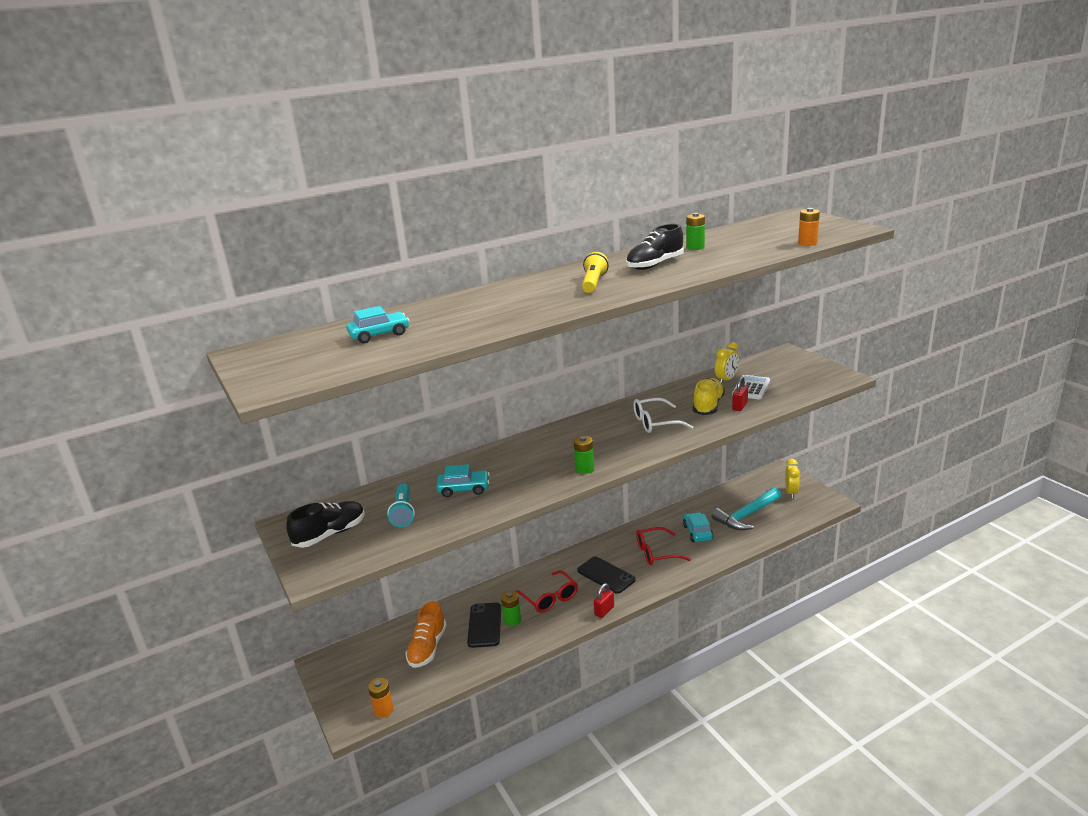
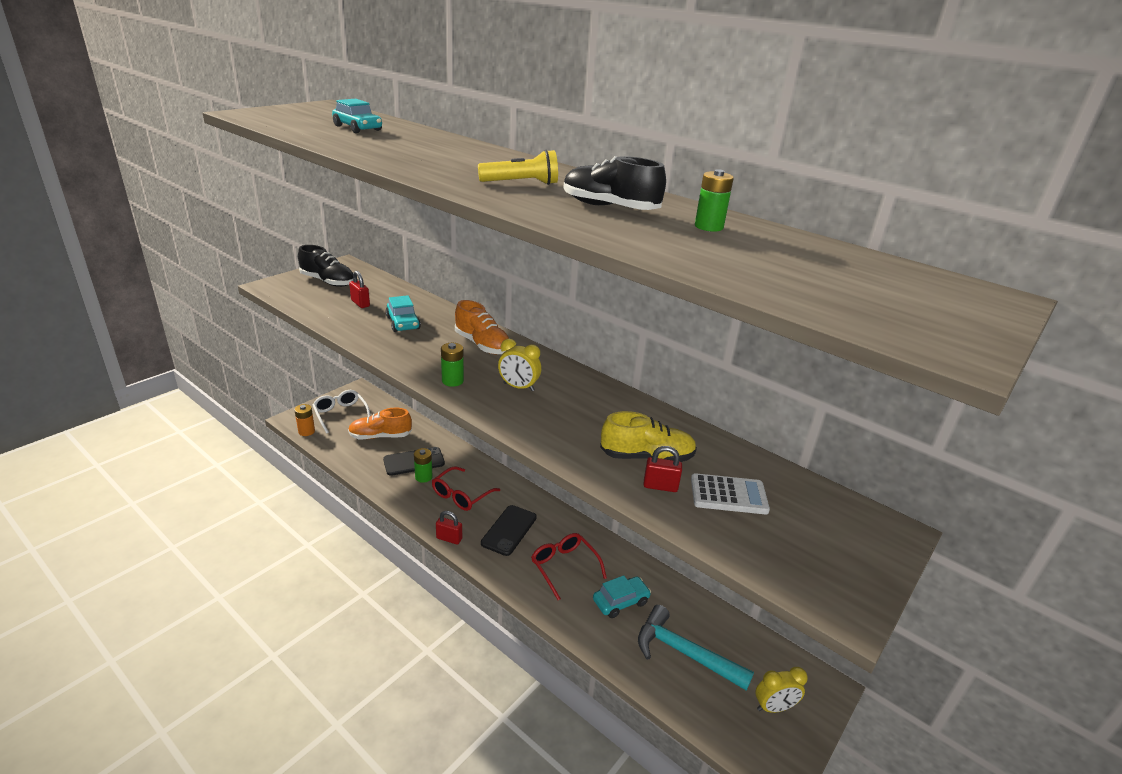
camera: 65 degrees right, 5 degrees up
turquoise flashlight [387,484,415,527] -> red padlock [349,271,370,308]
white glasses [633,398,693,433] -> white glasses moved to [312,390,371,434]
yellow clock [715,342,739,384] -> yellow clock moved to [498,339,541,391]
orange battery [798,208,820,246] -> none
none -> orange shoe [455,300,509,354]

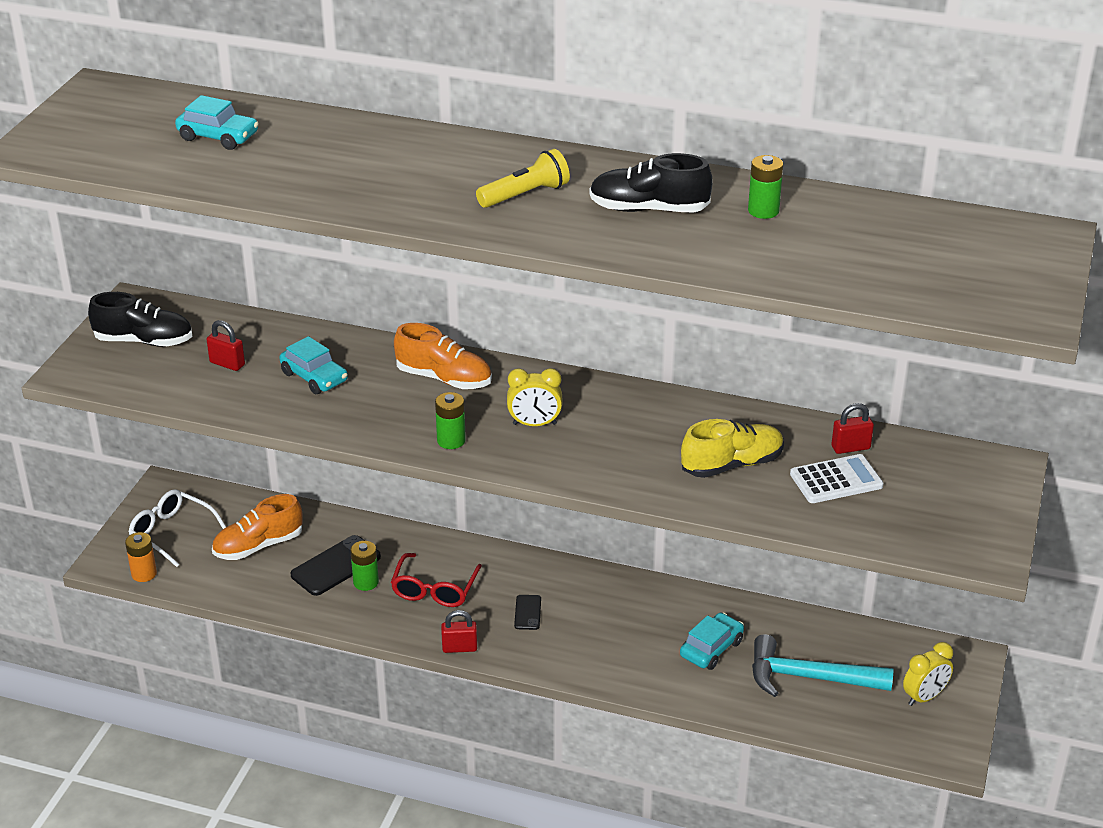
camera: 20 degrees left, 5 degrees up
black phone [481,505,537,556] -> black phone [514,595,541,630], size x0.54
red glasses [531,533,607,600] -> none
red padlock [644,446,682,492] -> red padlock moved to [831,403,874,454]

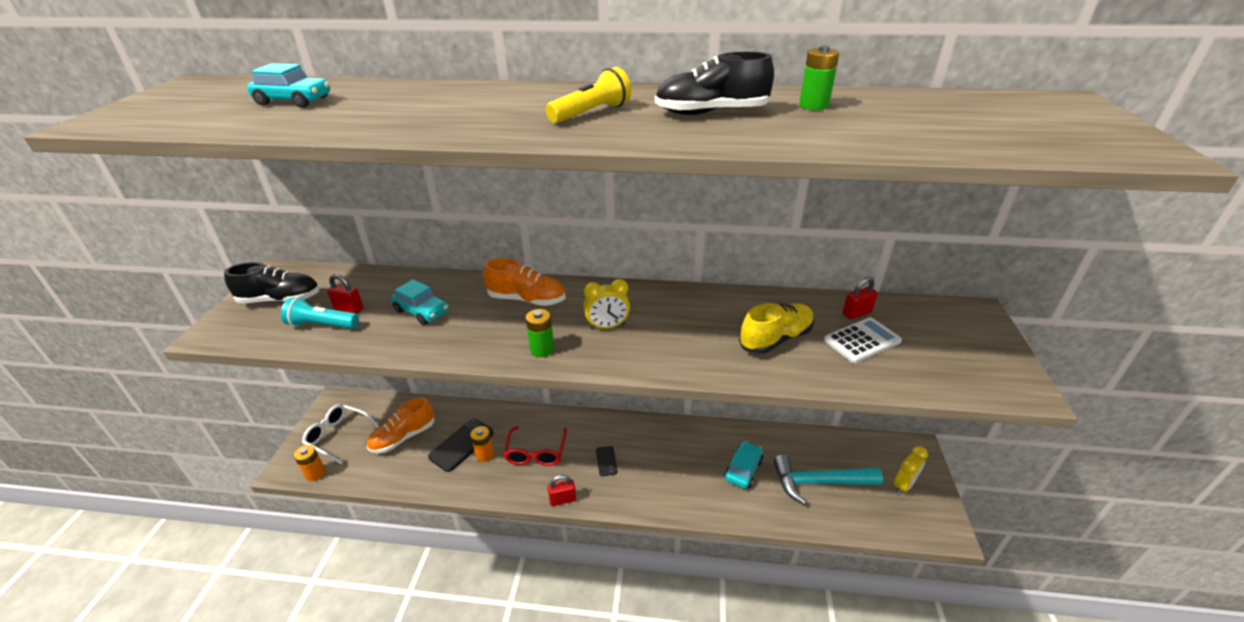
camera: 10 degrees left, 0 degrees up
green battery [351,541,379,591] -> orange battery [470,426,494,462]
none -> turquoise flashlight [281,297,359,328]

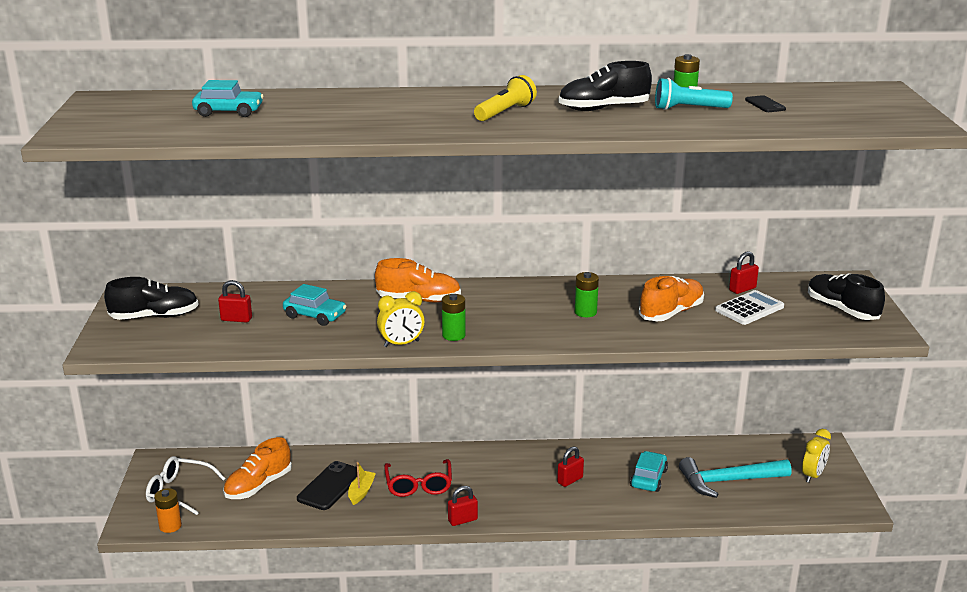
camera: 10 degrees left, 10 degrees down
turquoise flashlight [281,297,359,328] -> turquoise flashlight moved to [655,78,733,110]
orange battery [470,426,494,462] -> yellow boat [348,462,376,505]
yellow clock [583,279,630,329] -> yellow clock moved to [377,291,425,347]
black phone [596,446,618,476] -> black phone moved to [745,95,786,112]
yellow shoe [739,303,814,354] -> orange shoe [639,276,704,321]
none -> red padlock [557,446,584,487]
none -> green battery [575,272,599,317]
none -> black shoe [808,273,885,320]

